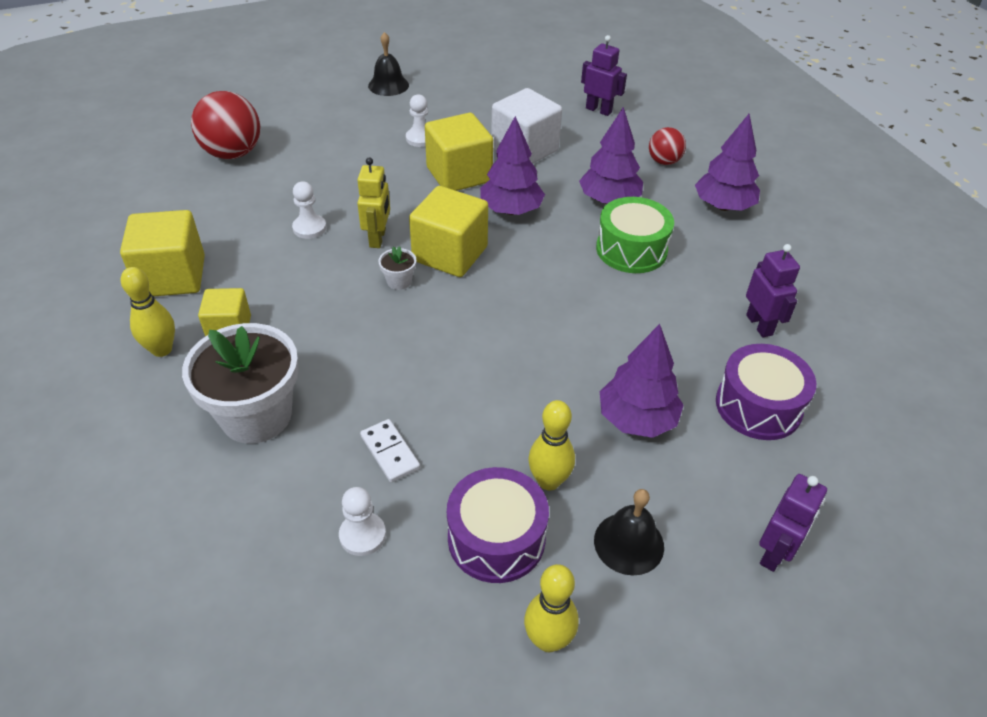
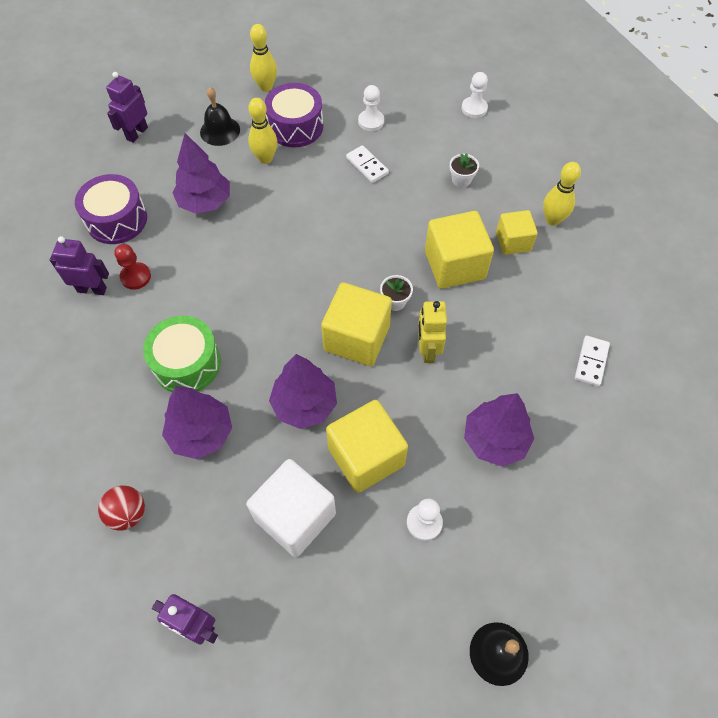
camera: 175 degrees right, 15 degrees up
yellow cube [120,210,205,296] -> yellow cube moved to [425,211,494,289]
white flower pot [182,323,299,444] -> white flower pot [450,153,479,188], size x0.41
red ball [191,91,260,159] -> none
white pawn [292,181,326,239] -> white pawn moved to [462,72,488,118]
purple tree [695,114,760,211] -> purple tree moved to [464,393,534,466]
purple robot [746,244,800,337] -> purple robot turned 120 degrees clockwise [50,236,109,295]
none -> red pawn [114,244,151,290]
none -> white domino [575,336,610,386]

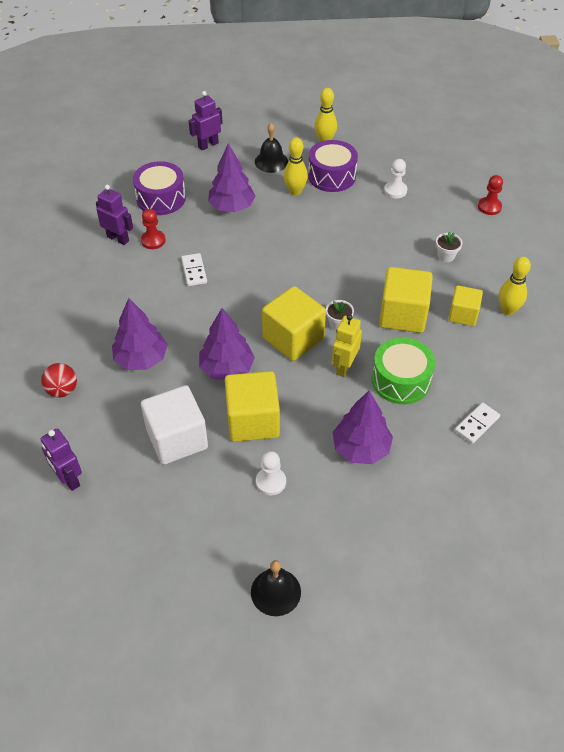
camera: 25 degrees right, 10 degrees down
green drum [143,316,221,392] -> green drum moved to [372,337,435,404]
white domino [346,145,389,183] -> white domino moved to [181,253,207,286]
white pawn [462,72,488,118] -> red pawn [478,175,503,215]

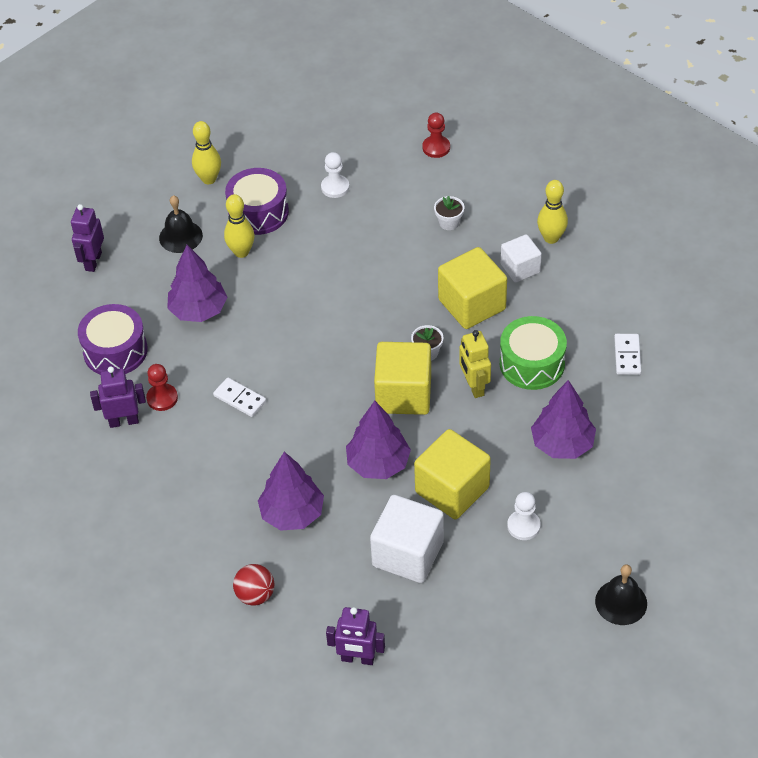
camera: 40 degrees left, 0 degrees up
yellow cube [448,285,483,326] -> white cube [501,234,542,283]

